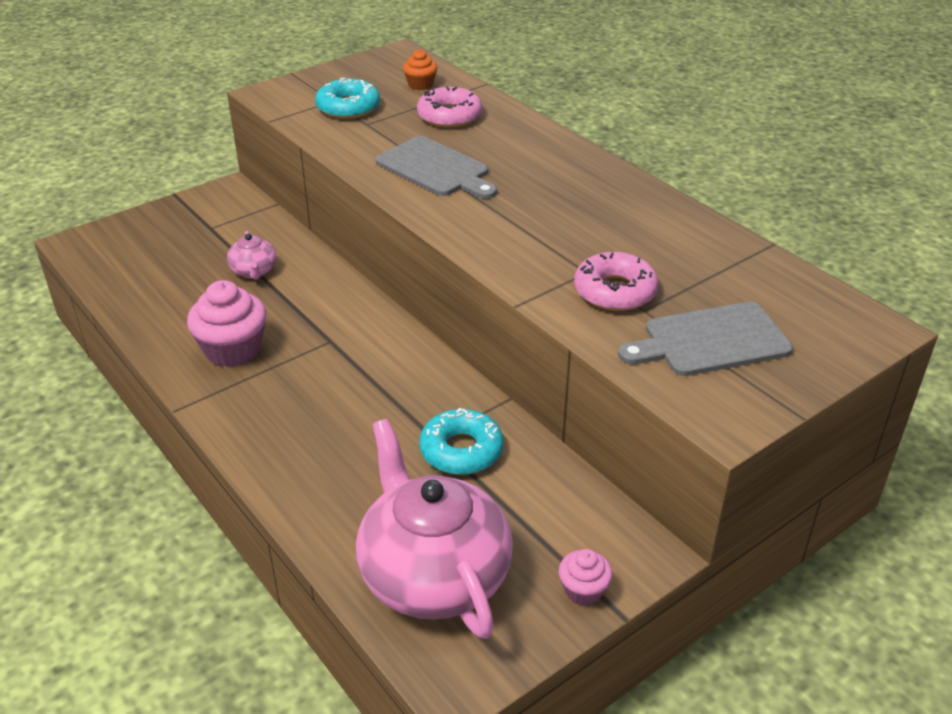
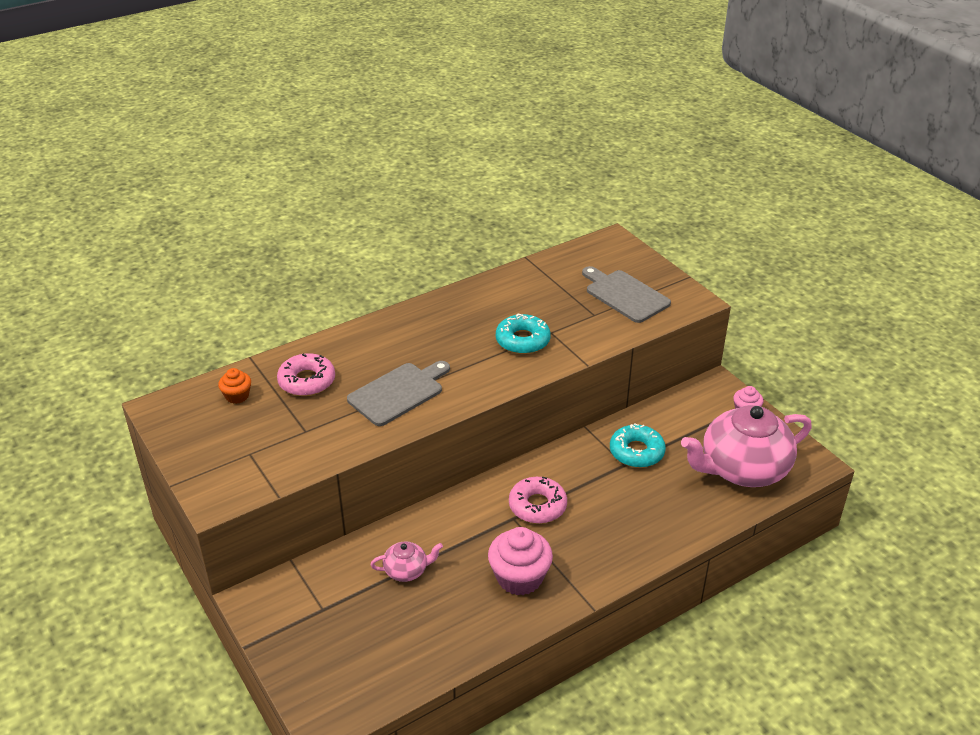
camera: 85 degrees left, 0 degrees up
turquoise donut [315,78,380,119] -> turquoise donut moved to [496,314,551,354]
pink donut [574,252,659,311] -> pink donut moved to [509,476,567,524]
grey cutting board [618,302,793,376] -> grey cutting board turned 150 degrees clockwise [582,266,671,323]

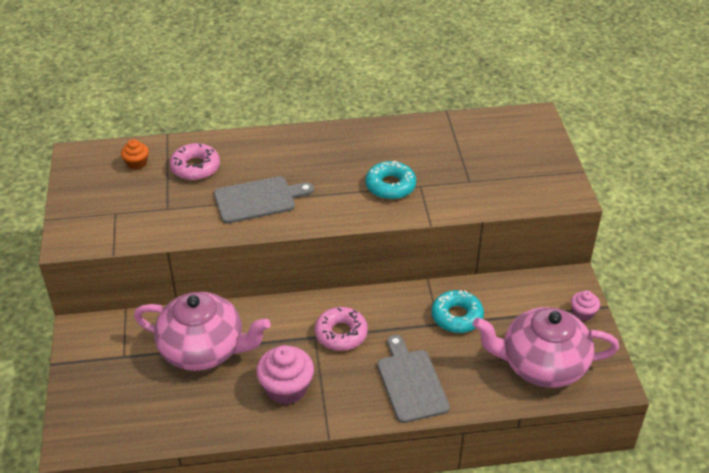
camera: 25 degrees right, 5 degrees up
pink teapot [370,542,443,582] -> pink teapot [134,292,271,371], size x2.26
grey cutting board [582,266,671,323] -> grey cutting board moved to [377,335,450,423]

